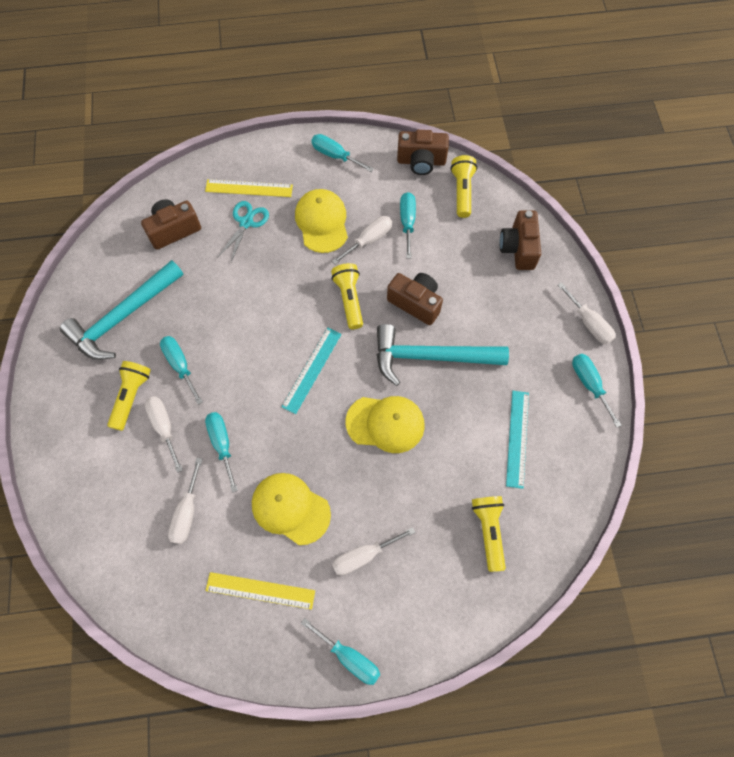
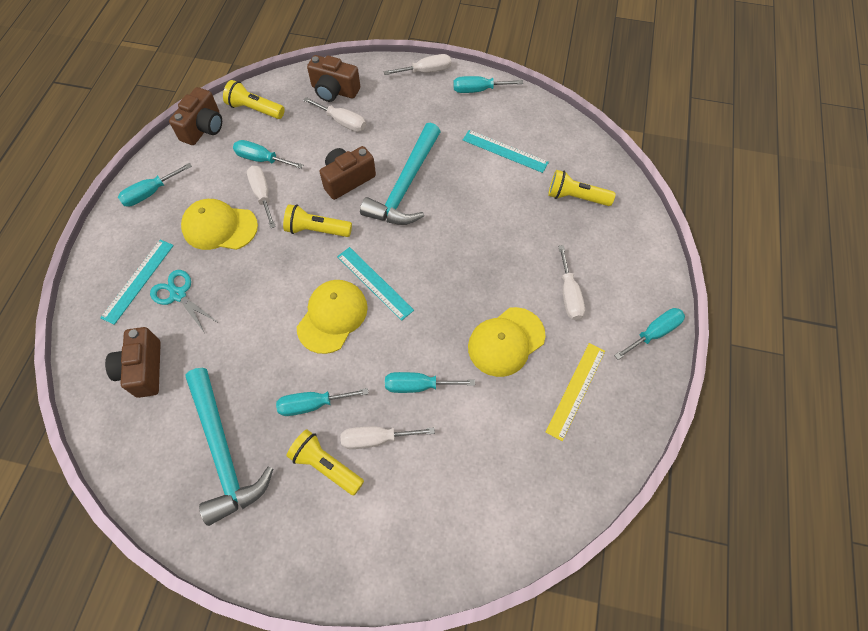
camera: 70 degrees left, 5 degrees down
white screwdriver [168,458,202,544] -> white screwdriver moved to [303,97,366,132]
yellow ruler [205,179,293,197] -> turquoise ruler [100,240,174,325]
yellow cap [346,396,425,453] -> yellow cap moved to [297,280,368,354]

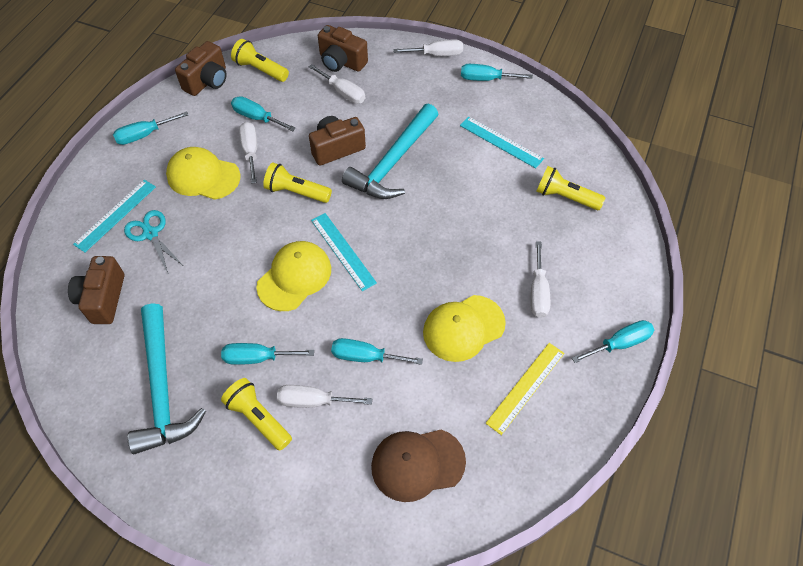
camera: 10 degrees right, 5 degrees down
none -> brown cap [371,430,466,502]

